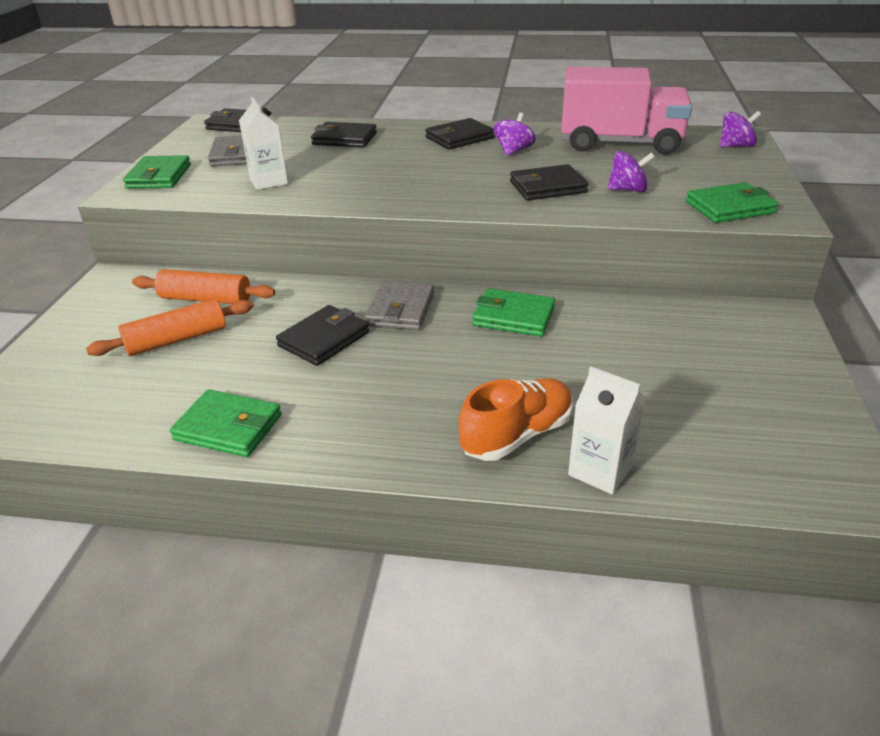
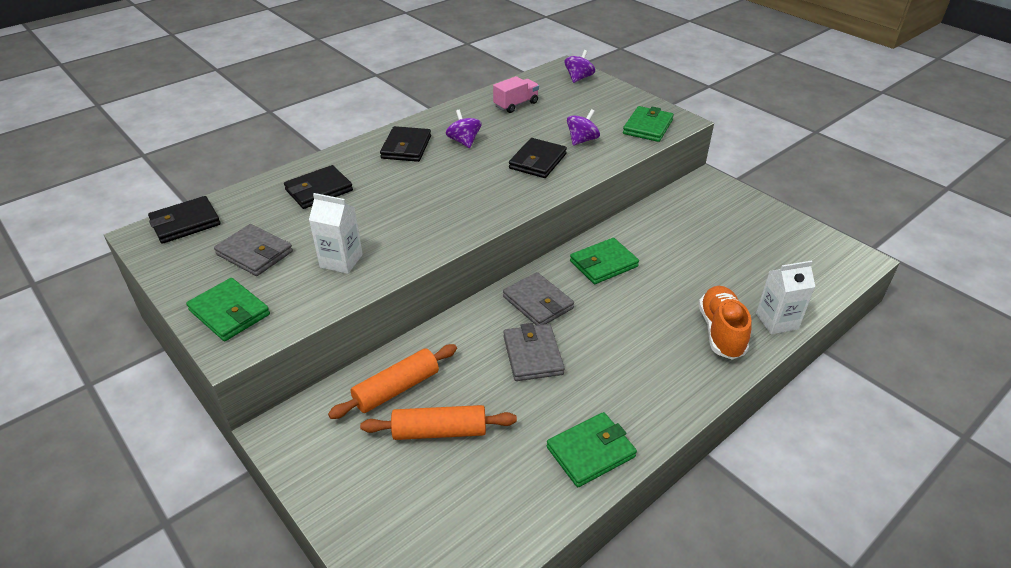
camera: 50 degrees left, 5 degrees up
orange rolling pin [86,299,254,356] -> orange rolling pin turned 75 degrees clockwise [360,405,517,440]
black wallet [276,305,369,366] -> grey wallet [503,323,564,381]
pink truck [561,66,692,155] -> pink truck [493,76,539,113], size x0.47

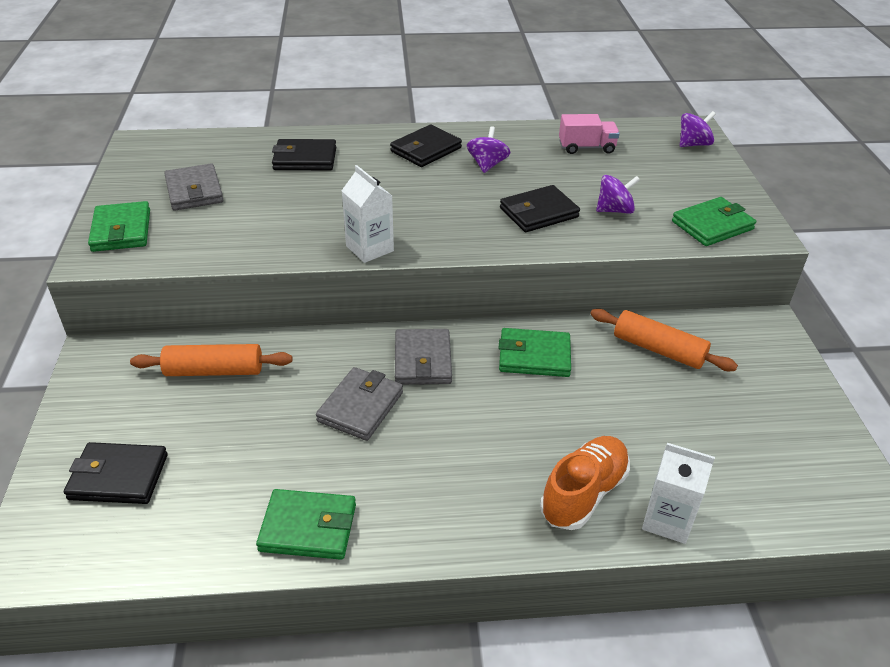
camera: 35 degrees right, 0 degrees up
black wallet [148,196,220,244] -> black wallet moved to [64,442,168,504]
white carton [309,193,363,274] -> white carton moved to [342,165,394,263]
orange rolling pin [360,405,517,440] -> orange rolling pin moved to [590,309,738,371]

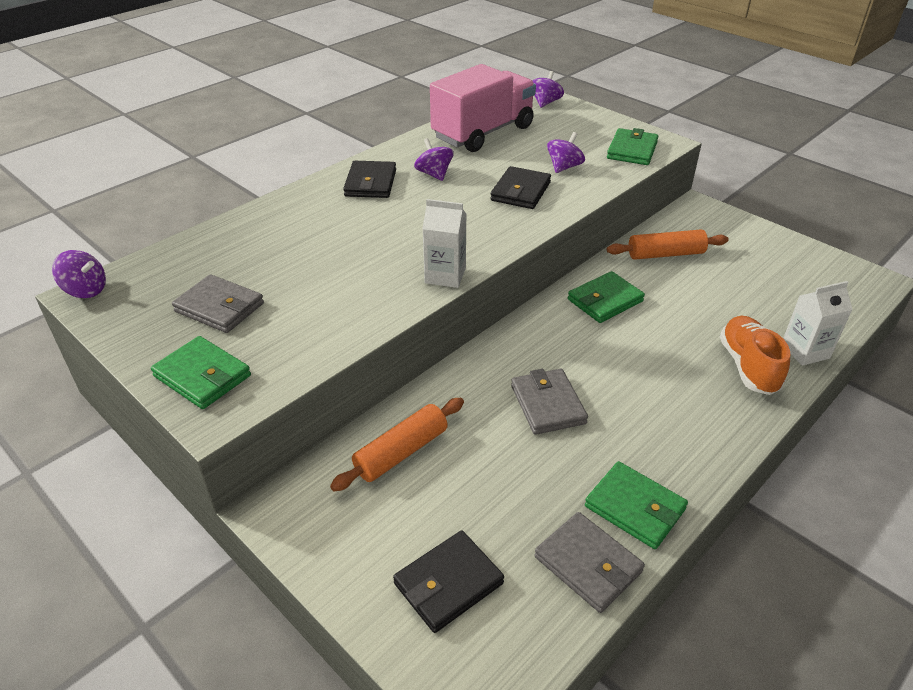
camera: 40 degrees left, 0 degrees up
green wallet [256,489,356,560] -> green wallet turned 75 degrees clockwise [585,461,688,549]
black wallet [272,139,336,170] -> none
grey wallet [395,329,452,385] -> grey wallet moved to [534,512,645,613]
pink truck [559,114,620,154] -> pink truck [430,64,536,152], size x2.12
none -> purple spinning top [52,250,106,298]

